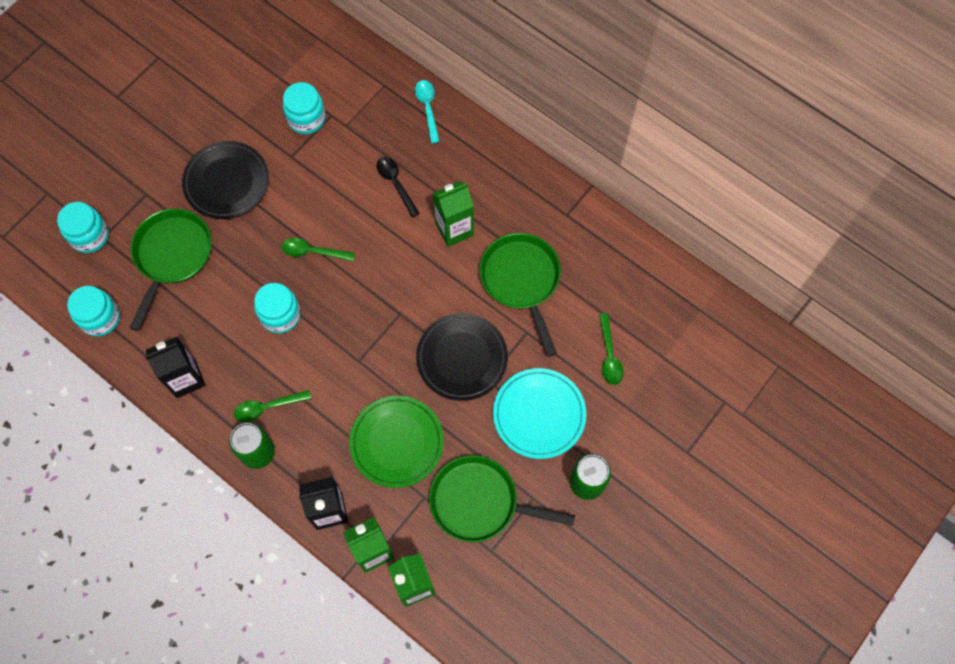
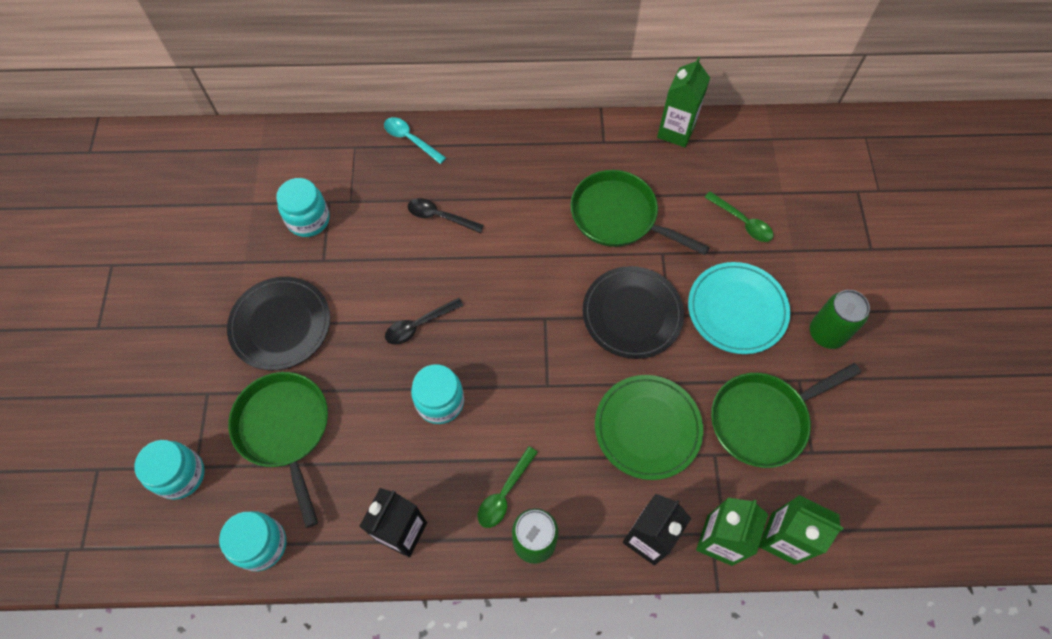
camera: 40 degrees left, 5 degrees down
green spoon [281,238,355,261] -> black spoon [385,298,463,345]
green carton [433,181,474,247] -> green carton moved to [657,57,710,148]

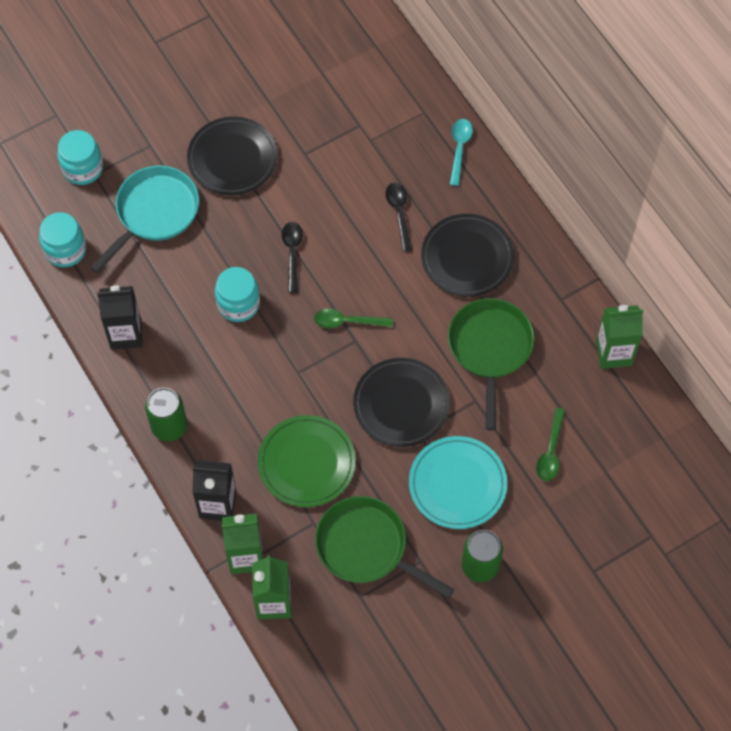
camera: 60 degrees right, 0 degrees up
green pan [228,372,328,528] -> turquoise pan [90,166,199,273]
turquoise jar [276,178,330,237] -> none
black spoon [385,298,463,345] -> black spoon turned 60 degrees clockwise [282,222,303,293]
green spoon [478,446,538,528] -> green spoon moved to [314,309,393,328]
none -> black plate [421,214,514,297]

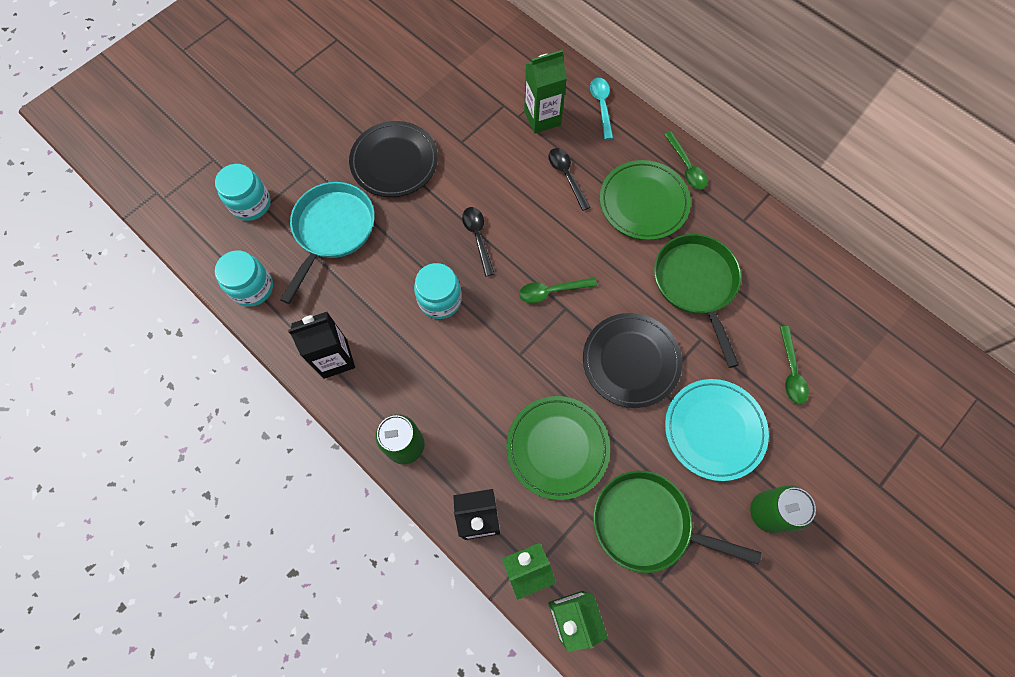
camera: 15 degrees left, 5 degrees up
black plate [421,214,514,297] -> green plate [600,160,691,240]
green carton [596,305,643,369] -> green carton moved to [524,50,567,133]
none -> green spoon [664,132,708,190]

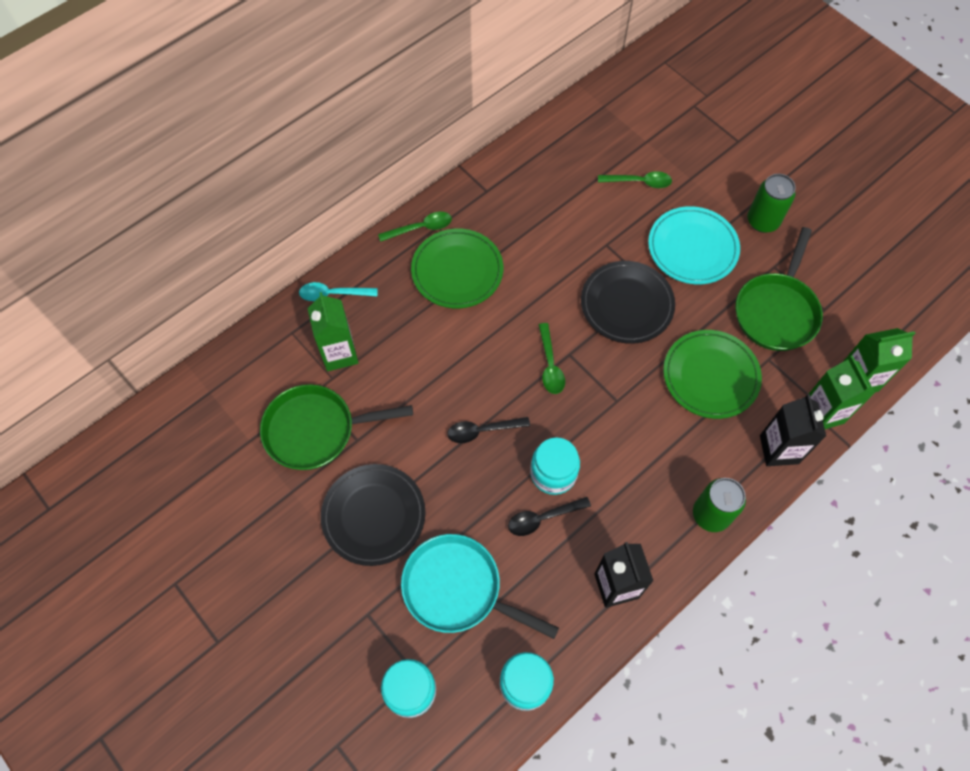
camera: 85 degrees left, 5 degrees down
black spoon [548,148,590,211] -> black spoon moved to [508,497,591,536]
green pan [654,234,741,368] -> green pan moved to [260,384,413,470]

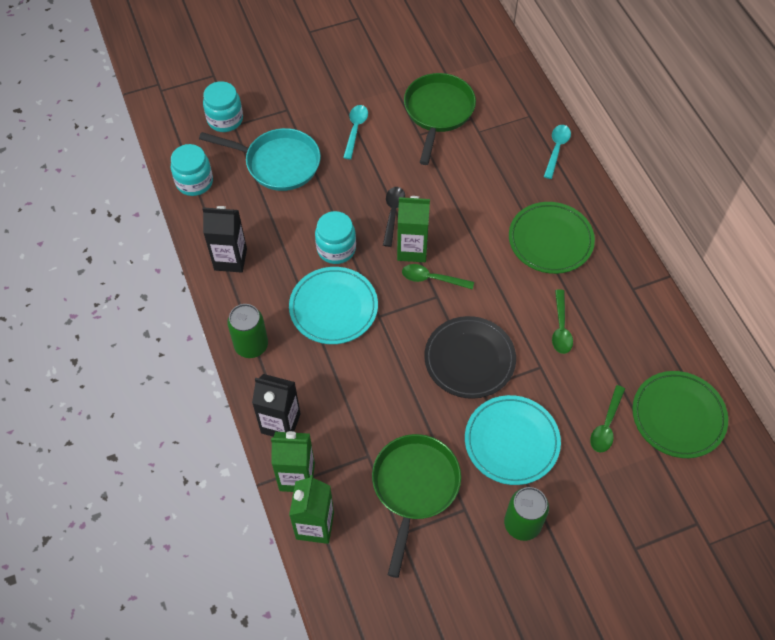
camera: 110 degrees right, 5 degrees down
green carton [307,292,358,371] -> green carton moved to [397,196,430,262]
black plate [321,464,425,566] -> turquoise spoon [343,105,368,159]
green spoon [378,212,452,242] -> green spoon moved to [552,289,573,354]
turquoise pan [401,534,559,639] -> turquoise pan turned 60 degrees clockwise [199,128,321,191]
black spoon [508,497,591,536] -> none
green plate [663,330,762,419] -> green plate moved to [632,371,728,458]
green pan [736,227,823,351] -> green pan turned 60 degrees clockwise [372,434,461,578]
none -> turquoise plate [289,267,378,344]

